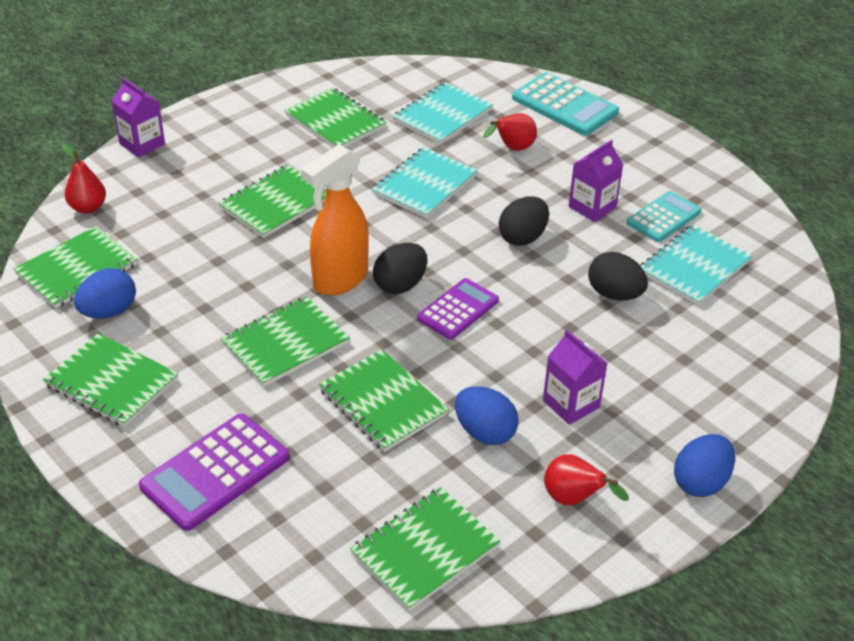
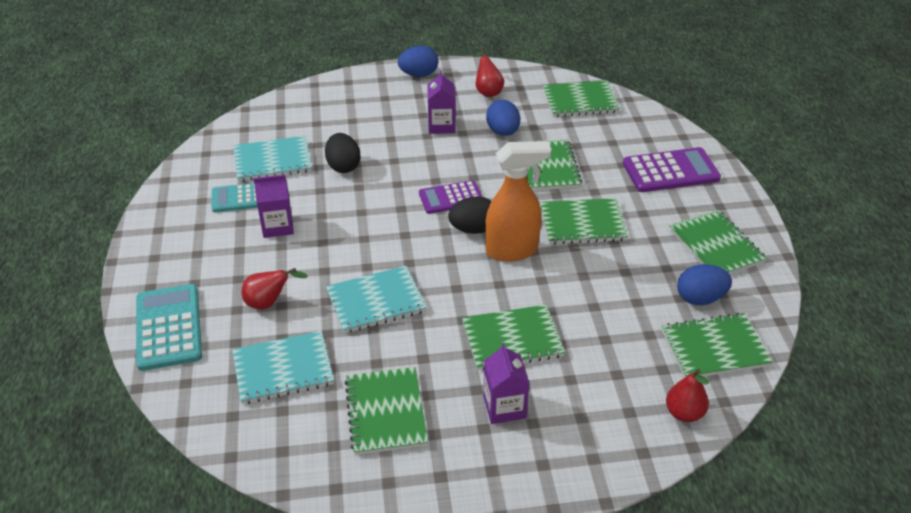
camera: 145 degrees left, 0 degrees up
purple carton [112,78,165,157] -> purple carton moved to [483,343,529,424]
black egg [499,196,549,246] -> none

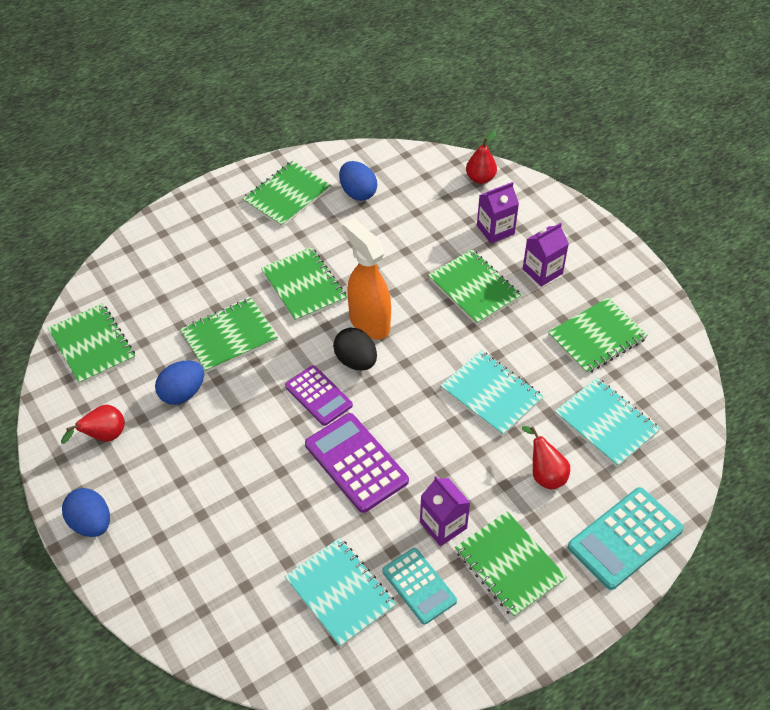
camera: 115 degrees left, 10 degrees up
black egg [325,133,360,173] -> none
purple carton [427,71,456,134] -> purple carton moved to [477,182,519,243]
purple calculator [623,147,721,192] -> purple calculator moved to [305,413,409,513]
green notebook [662,313,773,378] -> green notebook moved to [455,511,567,618]

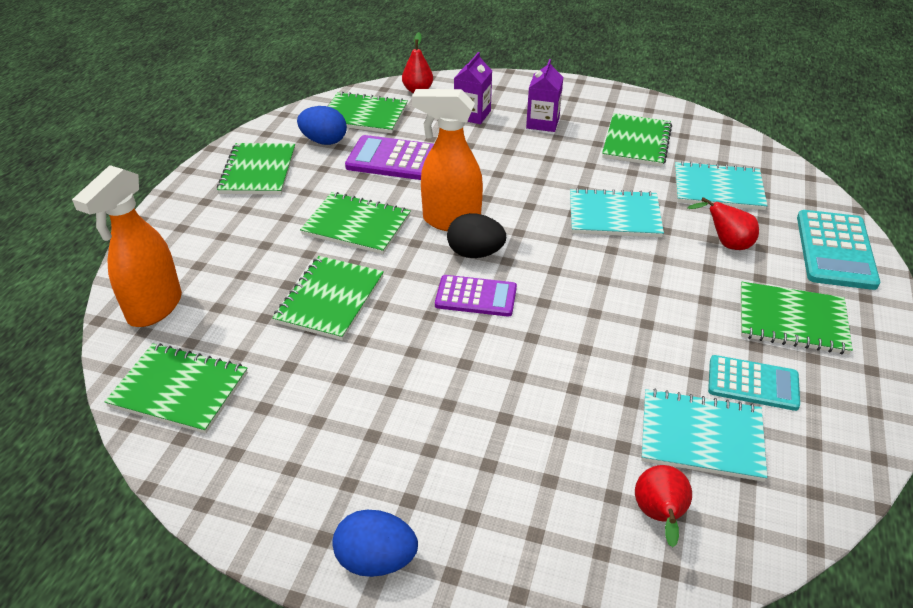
camera: 40 degrees left, 10 degrees down
red pear [61,405,125,444] -> red pear moved to [635,465,692,548]
blue egg [155,360,204,405] -> none
purple calculator [305,413,409,513] -> purple calculator moved to [345,135,434,180]
purple carton [420,476,470,546] -> none
green notebook [428,249,521,325] -> green notebook moved to [328,91,408,133]
none -> orange spray bottle [72,165,182,327]

